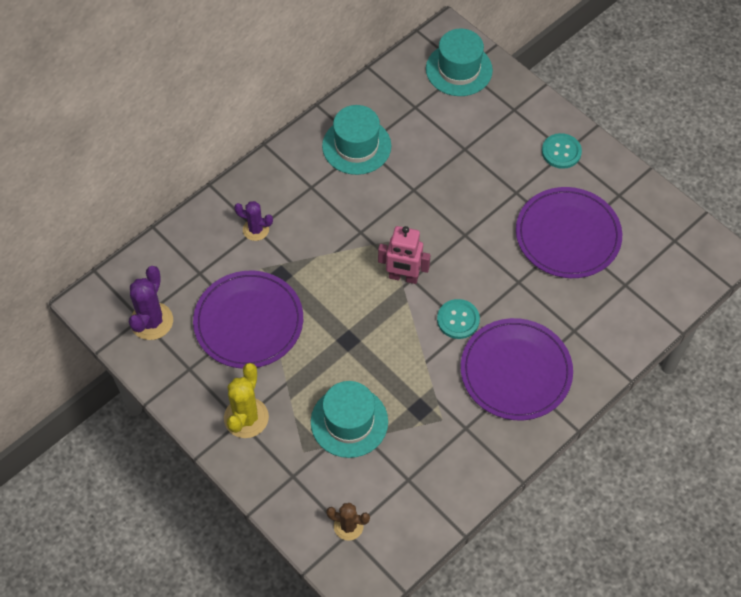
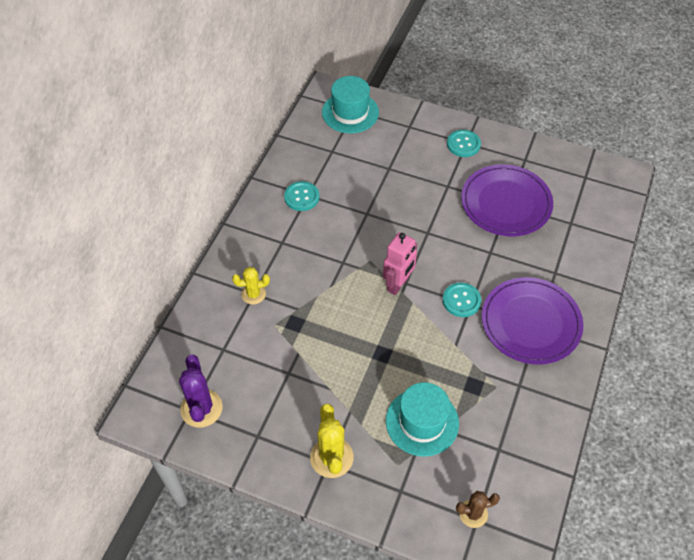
camera: 25 degrees left, 5 degrees down
purple plate [193,270,303,369] -> none
purple cactus [234,201,273,241] -> yellow cactus [232,267,270,304]
turquoise hat [322,105,391,175] -> turquoise button [284,181,319,211]
pink robot [378,226,431,284] -> pink robot turned 45 degrees counterclockwise [383,232,417,295]

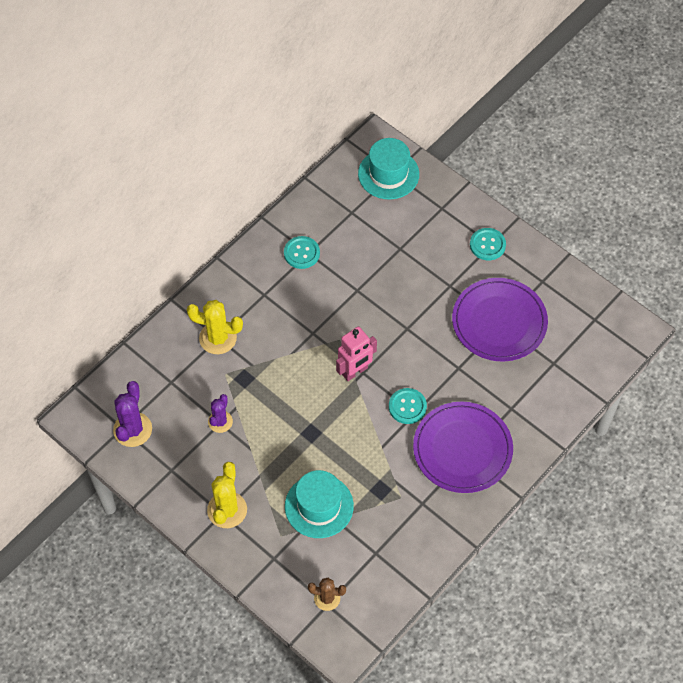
camera: 20 degrees right, 5 degrees up
yellow cactus [232,267,270,304] -> yellow cactus [187,300,243,354], size x1.57
none -> purple cactus [208,394,233,433]

